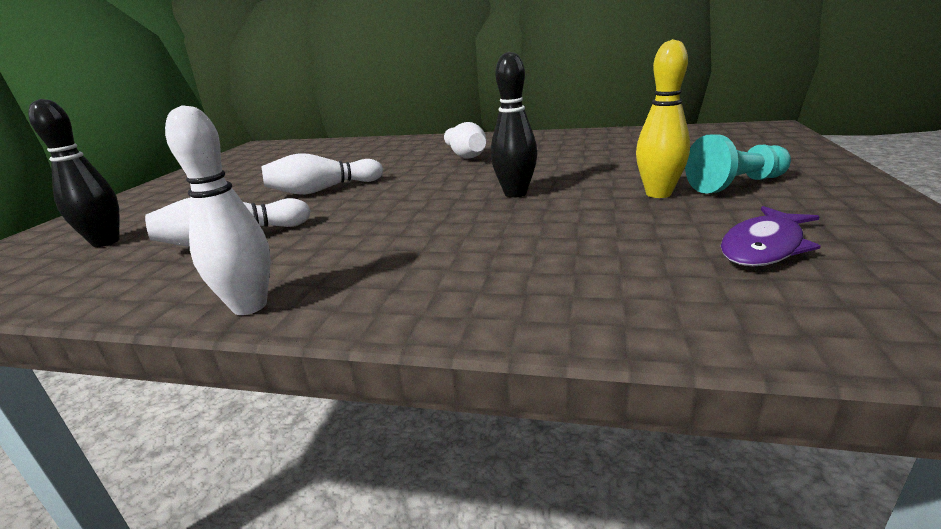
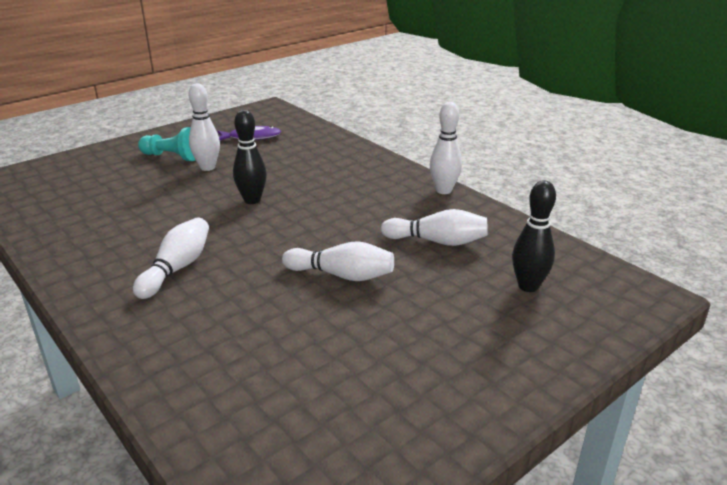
camera: 145 degrees left, 5 degrees up
yellow bowling pin [636,39,690,198] -> white bowling pin [189,83,220,171]

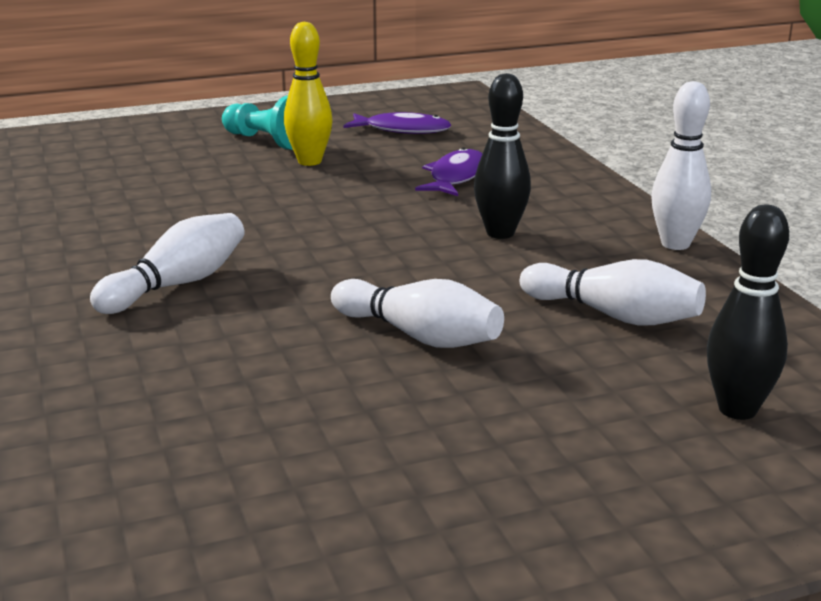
camera: 20 degrees right, 5 degrees down
white bowling pin [189,83,220,171] -> yellow bowling pin [284,22,333,166]
black bowling pin [233,110,267,204] -> black bowling pin moved to [474,73,531,239]
none -> purple fish [415,147,483,196]

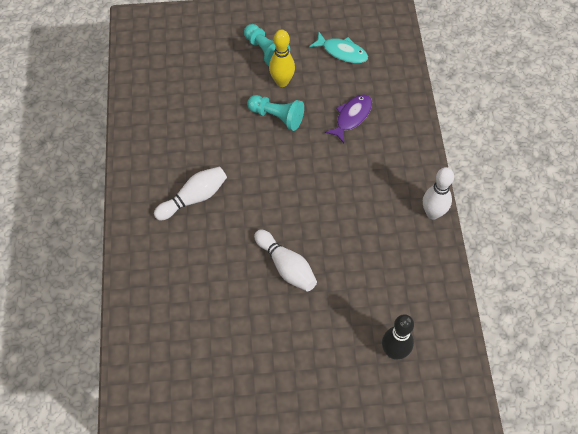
camera: 15 degrees right, 35 degrees up
purple fish [344,112,451,134] -> turquoise fish [309,32,368,63]
black bowling pin [474,73,531,239] -> none
white bowling pin [520,259,706,326] -> none
none -> turquoise pawn [247,95,304,131]

